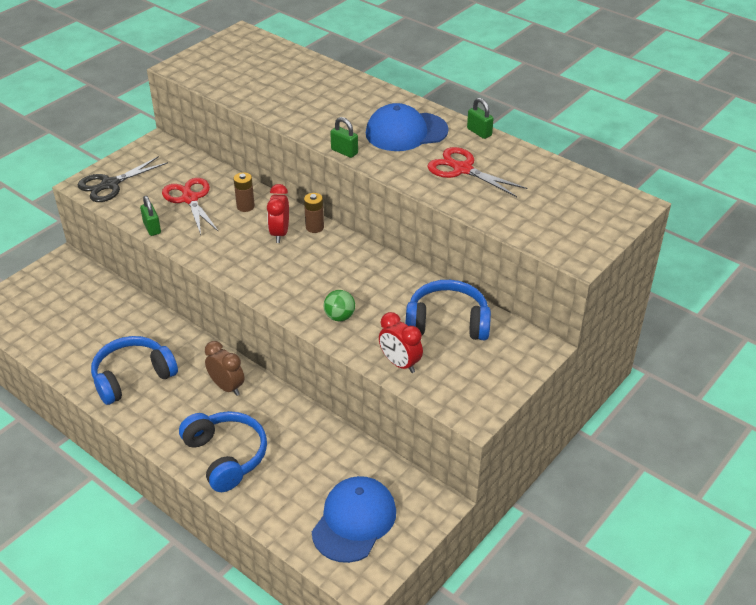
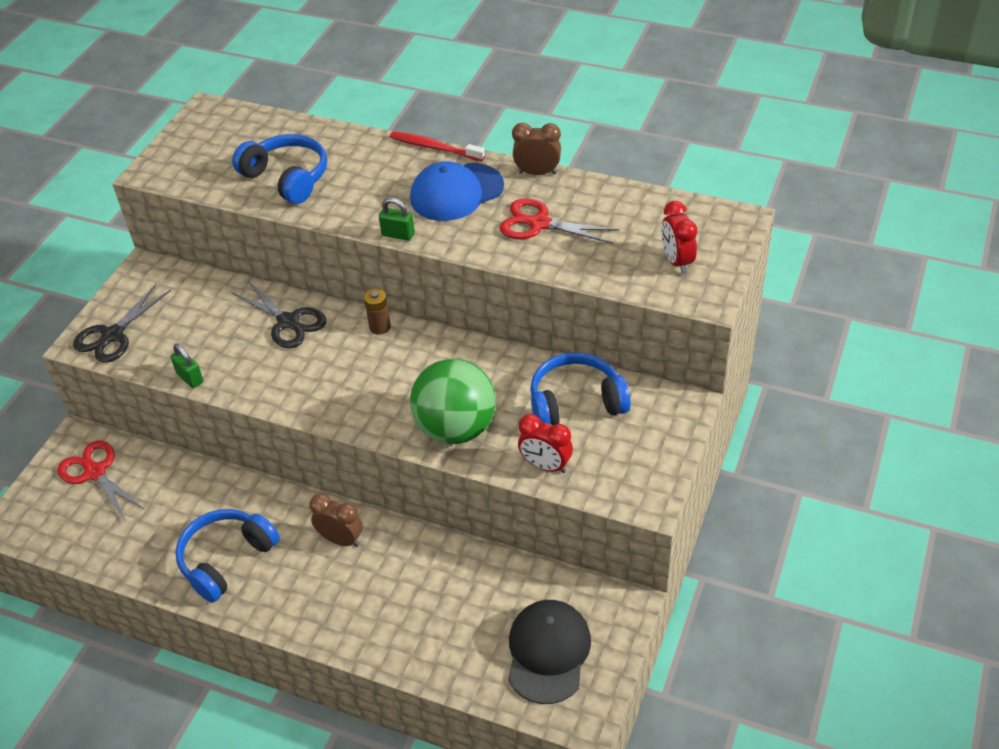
camera: 15 degrees left, 5 degrees up
red scissors [162,178,219,235] -> red scissors moved to [57,440,145,520]
blue headphones [179,411,267,492] -> blue headphones moved to [232,134,327,204]
brown battery [234,172,255,212] -> black scissors [232,280,326,348]
red clock [267,184,289,243] -> red clock moved to [661,201,697,274]
blue cap [312,476,396,563] -> black cap [508,600,591,704]
green ball [324,290,355,321] -> green ball [410,359,496,444], size x2.30
green padlock [467,98,494,139] -> brown clock [512,123,561,175]
none -> red toothbrush [390,131,485,161]

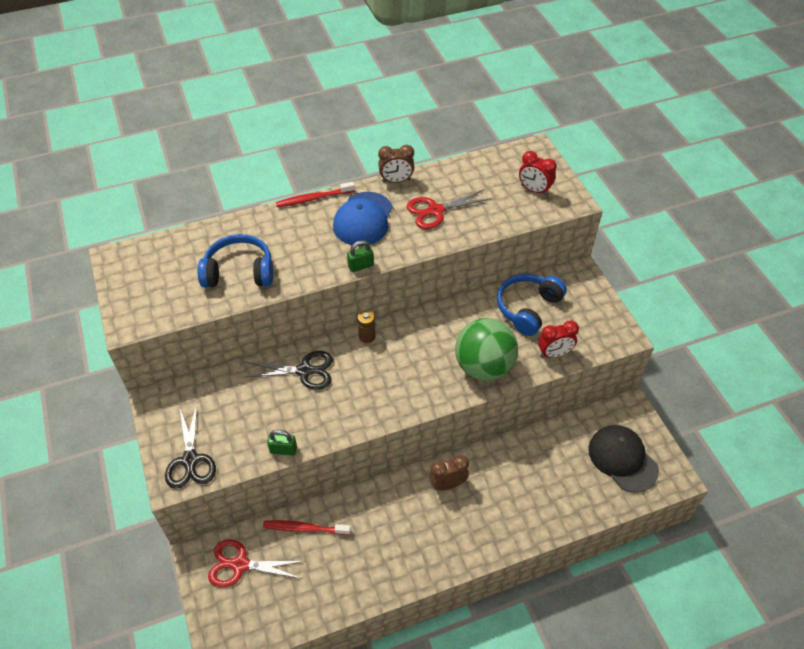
camera: 45 degrees left, 5 degrees up
blue headphones [175,509,280,603] -> none
brown clock [512,123,561,175] -> brown clock turned 150 degrees counterclockwise [378,145,414,183]
none -> red toothbrush [263,520,351,535]

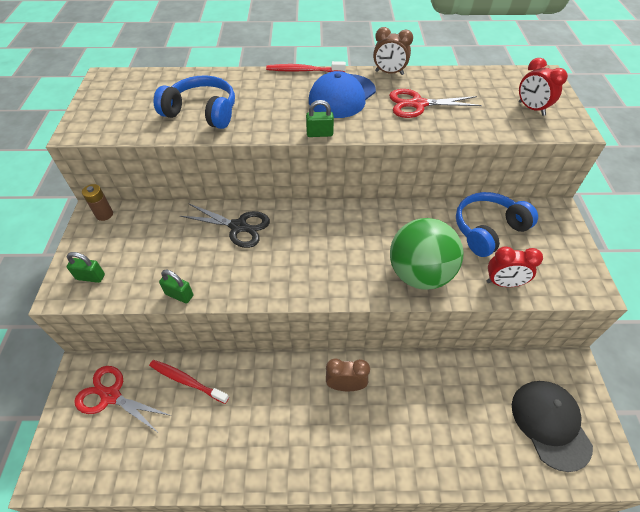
camera: 20 degrees right, 0 degrees up
black scissors [165,404,216,489] -> green padlock [67,252,105,283]
brown battery [358,310,375,343] -> brown battery moved to [82,184,113,221]

